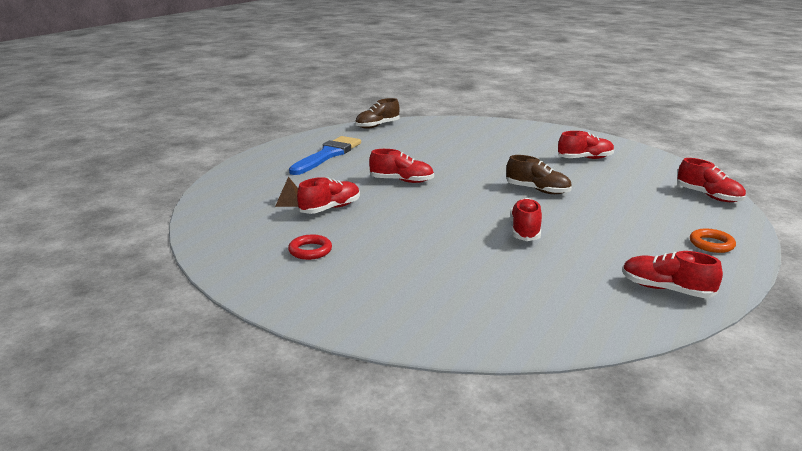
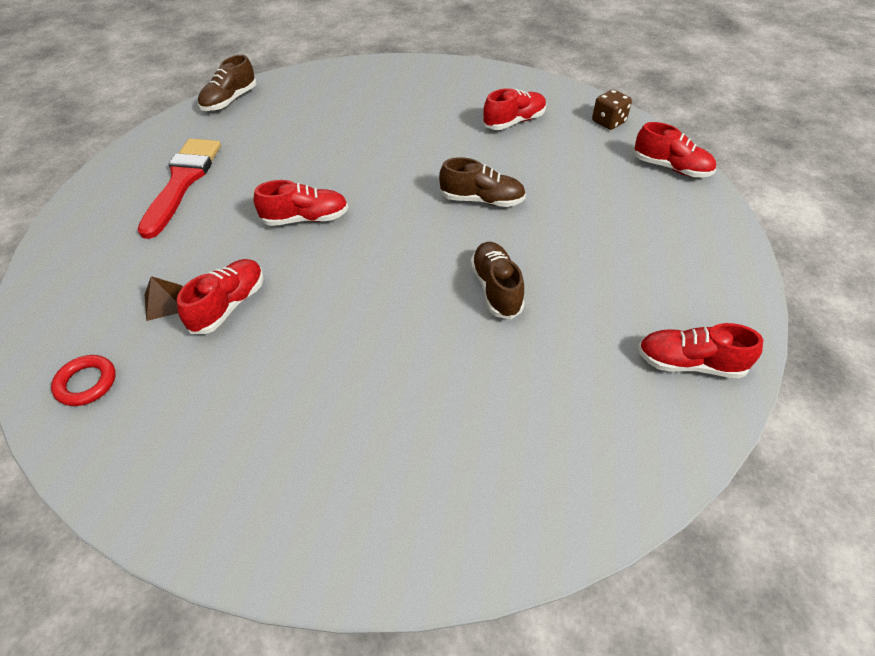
camera: 20 degrees left, 25 degrees up
red ring [288,235,332,260] -> red ring moved to [51,355,116,406]
blue brush [289,136,361,175] -> red brush [137,139,221,239]
red shoe [510,198,542,241] -> brown shoe [470,242,525,319]
orange ring [690,229,736,253] -> none
none -> brown dice [592,89,632,130]

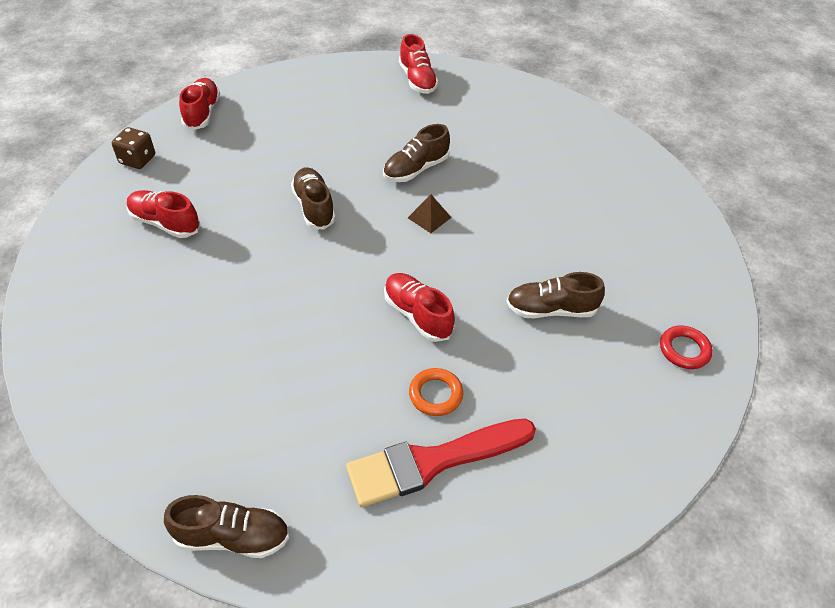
camera: 120 degrees left, 0 degrees up
brown pyramid [145,276,183,321] -> brown pyramid moved to [408,194,452,233]
red shoe [177,259,263,334] -> brown shoe [506,272,605,318]
none -> orange ring [409,368,463,416]

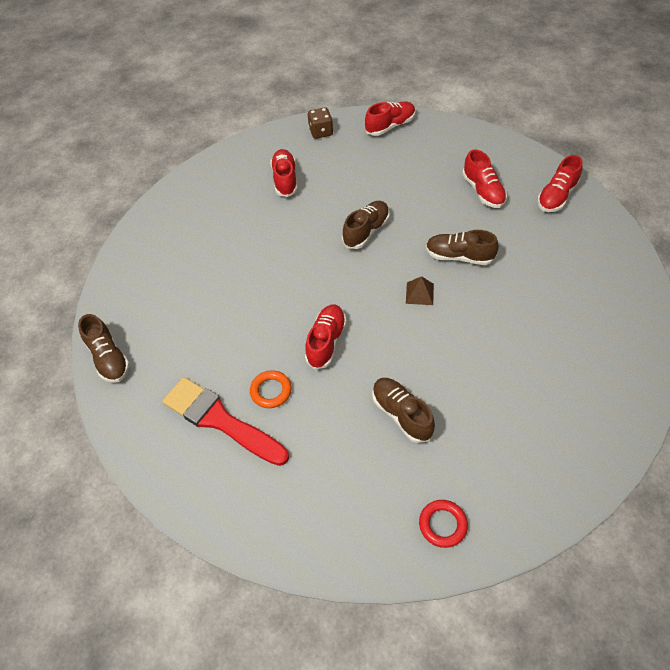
camera: 60 degrees right, 5 degrees up
none -> red shoe [462,149,507,208]

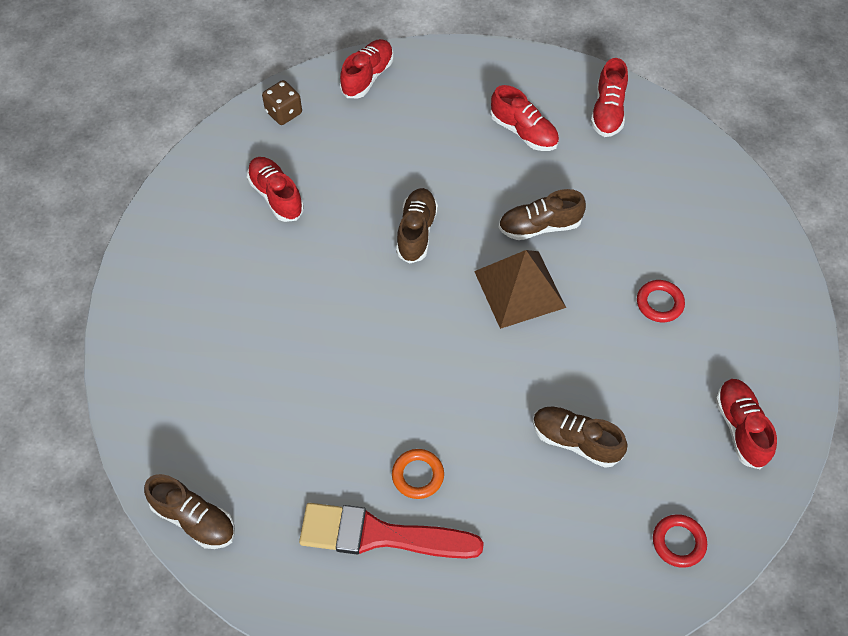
camera: 30 degrees left, 5 degrees up
red shoe [305,304,347,370] -> red shoe moved to [715,379,777,469]
brown pyramid [406,276,434,305] -> brown pyramid [474,250,566,329], size x2.11
none -> red ring [637,280,685,322]

